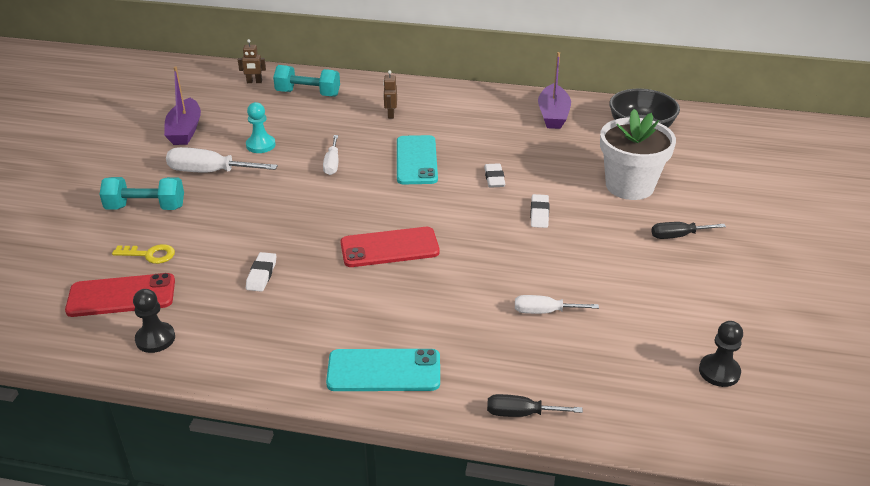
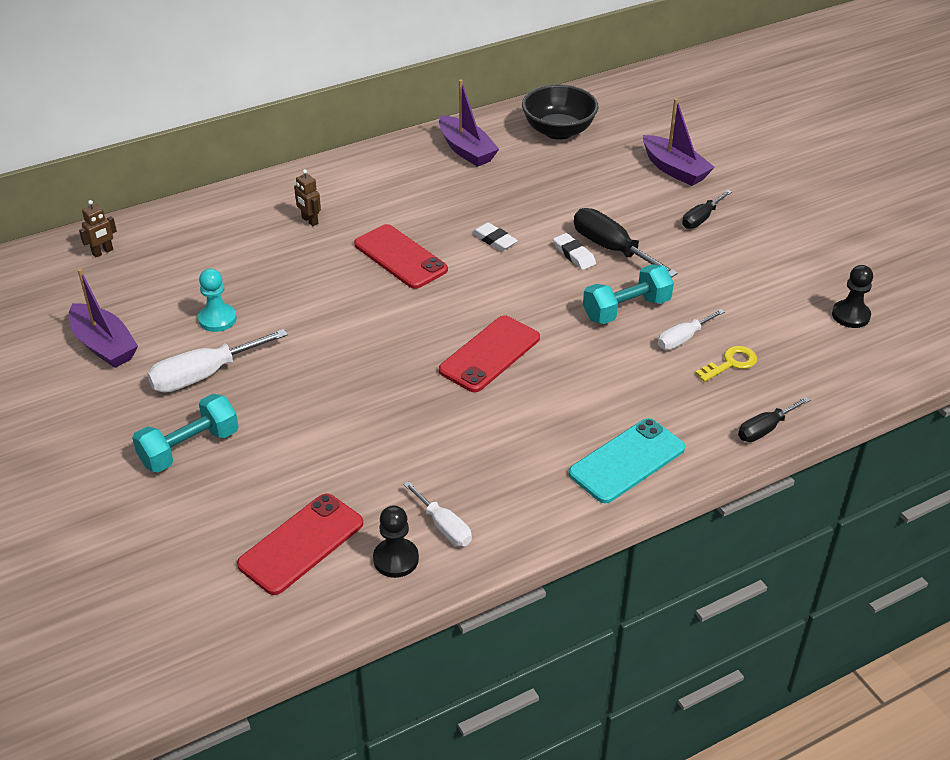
camera: 40 degrees left, 5 degrees up
yellow key [112,244,175,264] -> yellow key moved to [695,346,757,382]
white eraser [246,252,276,292] -> none
turquoise dumbbell [273,65,340,97] -> turquoise dumbbell moved to [583,264,674,324]
white screwdriver [323,135,339,175] -> white screwdriver moved to [403,481,472,546]
turquoise phone [397,135,438,184] -> red phone [354,224,448,289]
white flower pot [600,109,676,200] -> none
none -> black screwdriver [574,208,678,277]
none -> purple boat [643,98,715,186]

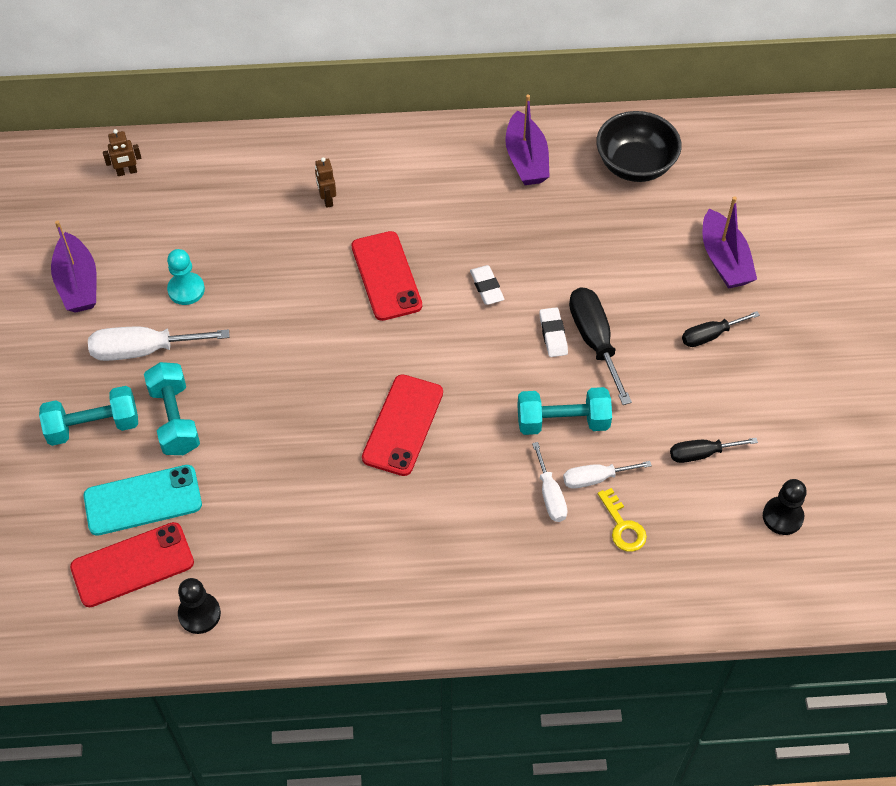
camera: 25 degrees right, 15 degrees up
white screwdriver [403,481,472,546] -> white screwdriver moved to [532,442,568,522]
red phone [439,316,540,392] -> red phone turned 45 degrees counterclockwise [362,374,443,476]
turquoise phone [569,418,685,503] -> turquoise phone moved to [83,465,202,536]
yellow key [695,346,757,382] -> yellow key turned 75 degrees clockwise [598,488,647,552]
black screwdriver [738,397,810,442] -> black screwdriver moved to [670,438,758,463]
none -> turquoise dumbbell [144,362,200,455]

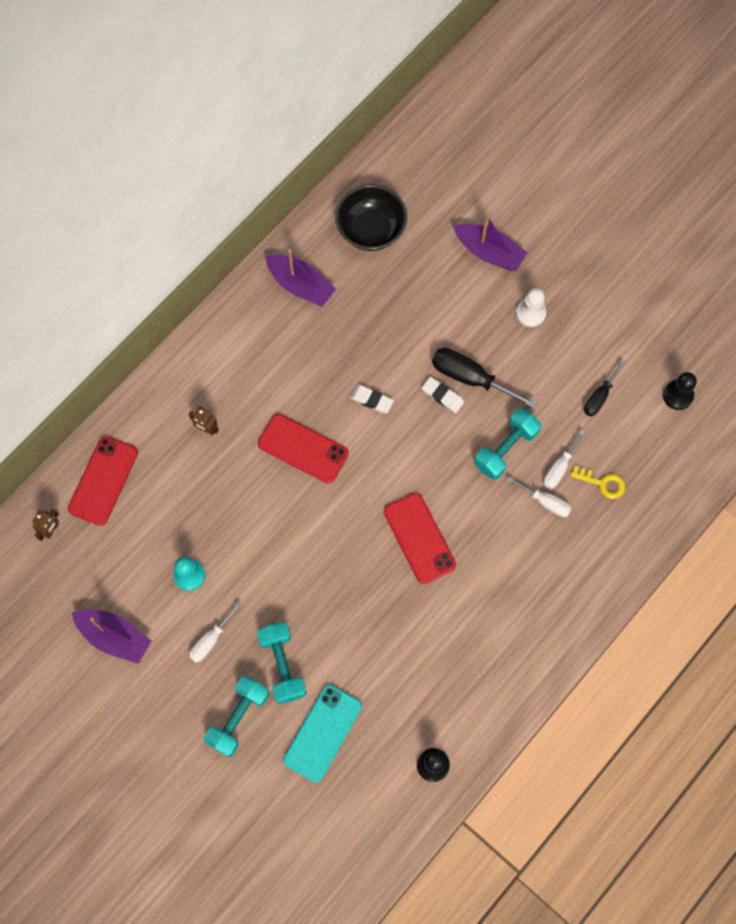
camera: 45 degrees left, 15 degrees up
red phone [70,522,194,607] -> red phone moved to [68,436,138,526]
white screwdriver [88,327,230,361] -> white screwdriver [189,603,241,663], size x0.61
turquoise dumbbell [144,362,200,455] -> turquoise dumbbell turned 45 degrees clockwise [257,622,307,704]
black screwdriver [682,311,760,347] -> white pawn [516,288,546,327]

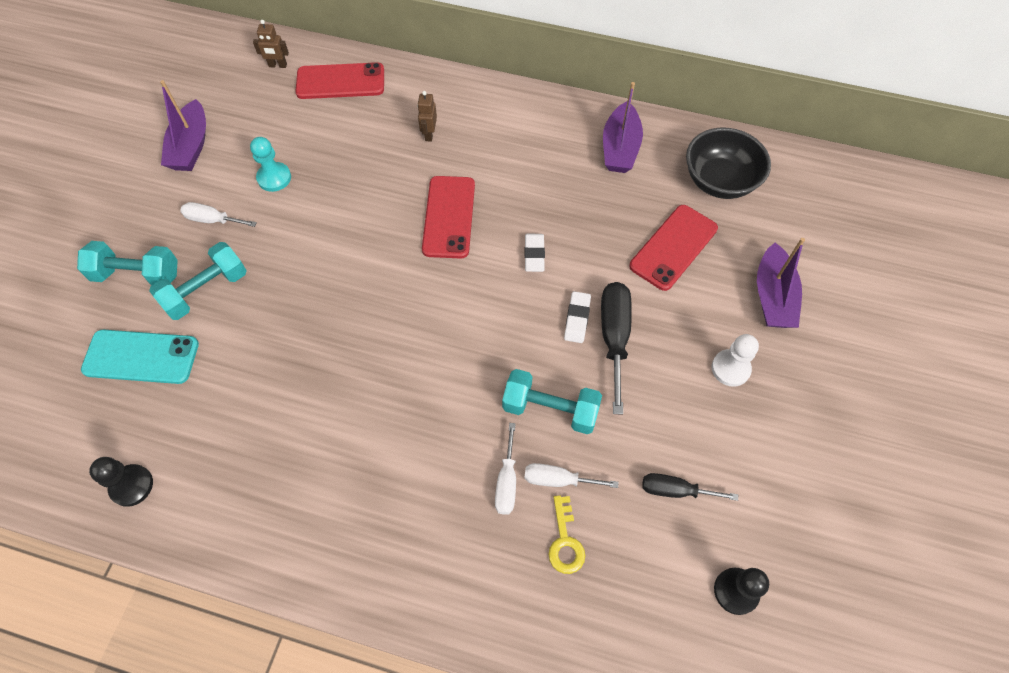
camera: 65 degrees right, 10 degrees down
red phone [384,493,456,584] -> red phone moved to [629,205,718,291]

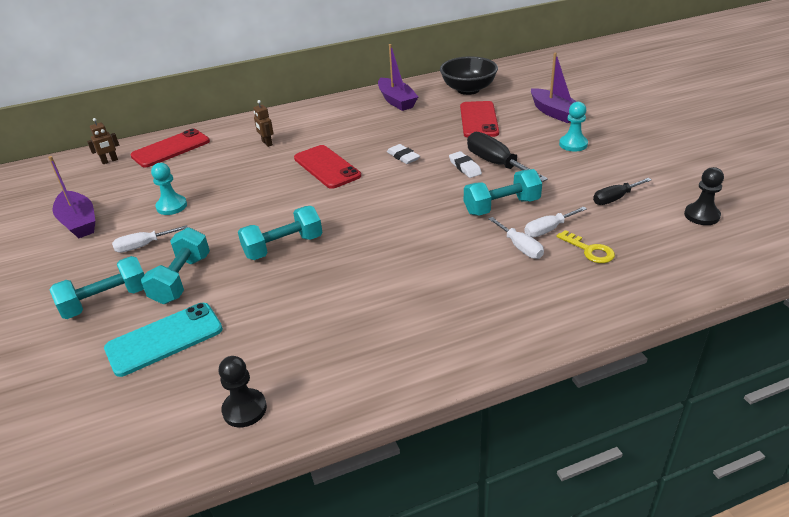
camera: 35 degrees left, 25 degrees down
white pawn [712,334,759,387] -> turquoise pawn [559,102,588,152]
none -> turquoise dumbbell [238,206,323,260]

